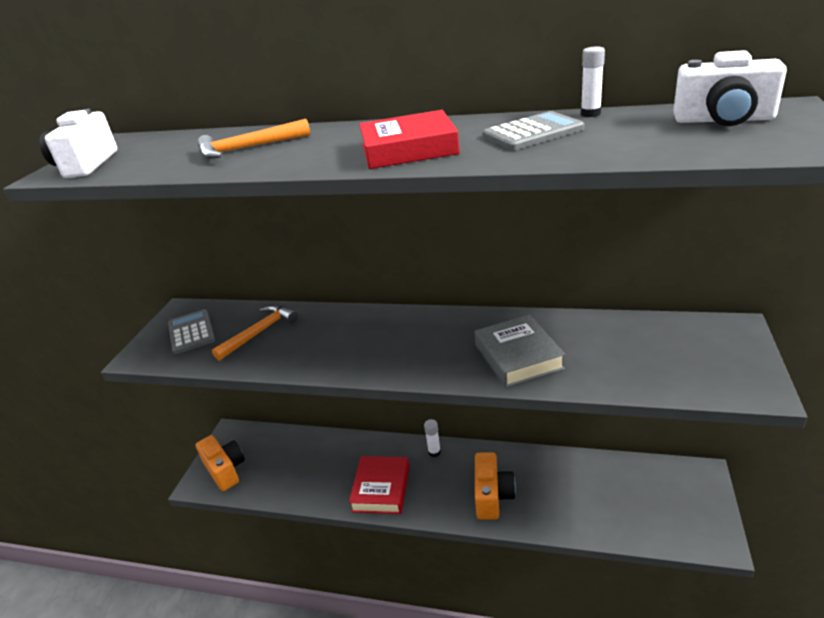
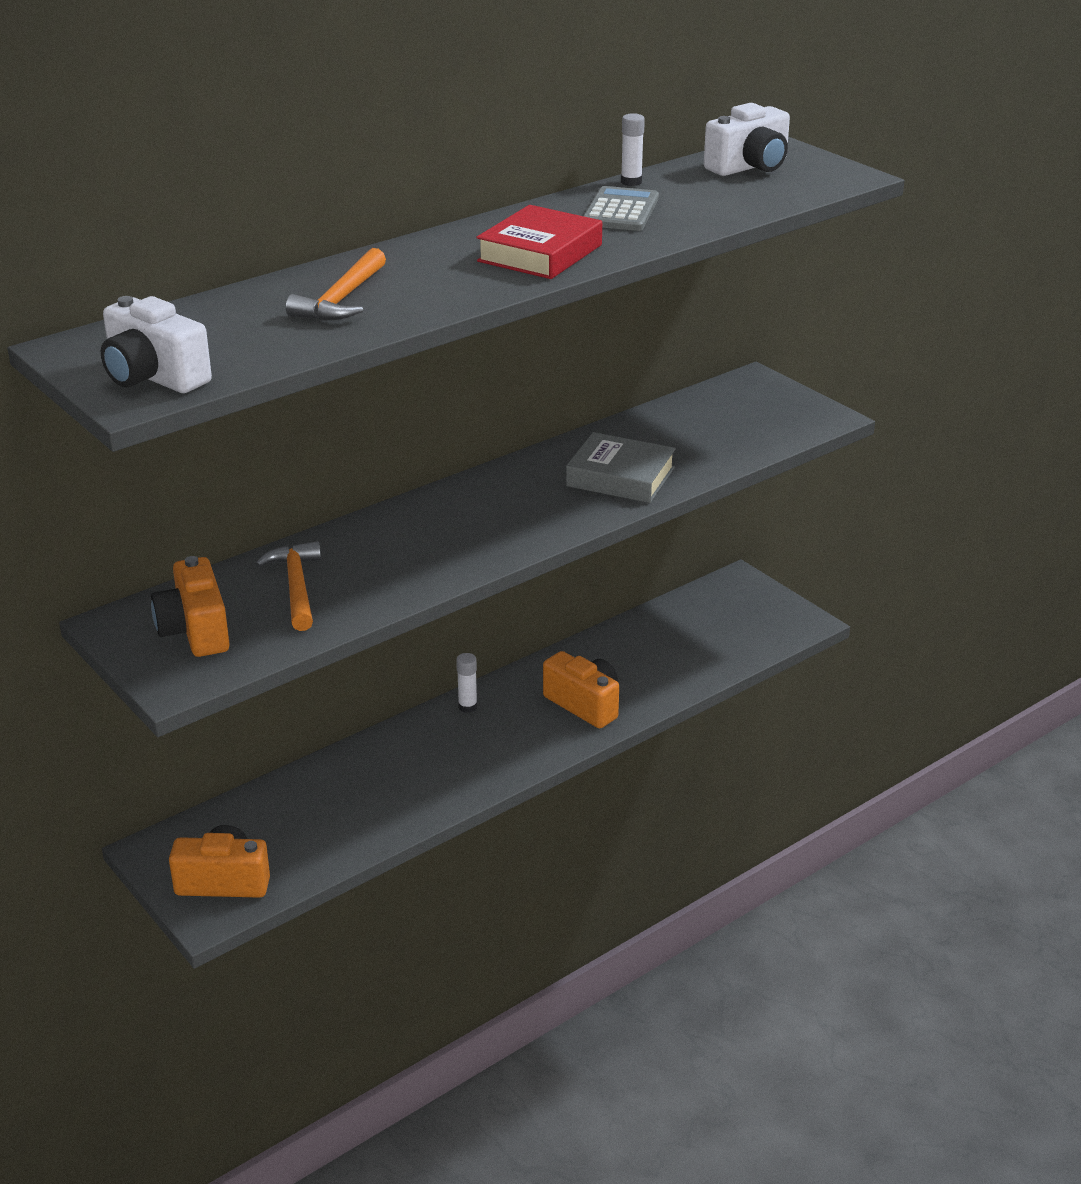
camera: 55 degrees left, 0 degrees up
grey calculator [168,309,215,354] -> orange camera [151,556,230,657]
red book [349,456,409,514] -> none

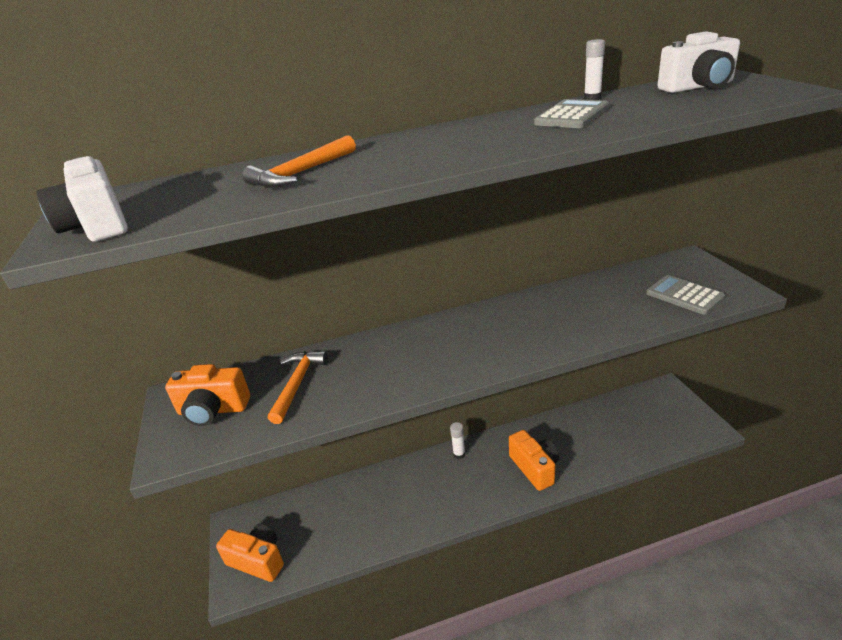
camera: 25 degrees right, 0 degrees up
orange camera [151,556,230,657] -> orange camera turned 90 degrees counterclockwise [165,364,250,426]
red book [476,205,602,279] -> none
grey book [566,432,676,503] -> none
none -> grey calculator [646,275,725,315]

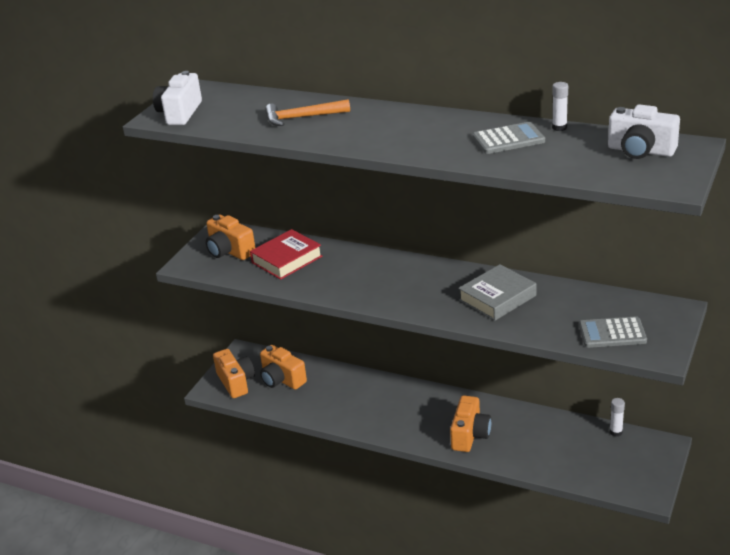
camera: 40 degrees right, 0 degrees up
orange hammer [268,351,328,424] -> red book [250,229,322,280]
white glue stick [450,422,465,459] -> white glue stick moved to [610,398,625,437]
grey calculator [646,275,725,315] -> grey calculator turned 90 degrees counterclockwise [579,316,647,348]
none -> orange camera [260,345,307,390]
none -> grey book [458,264,536,321]

